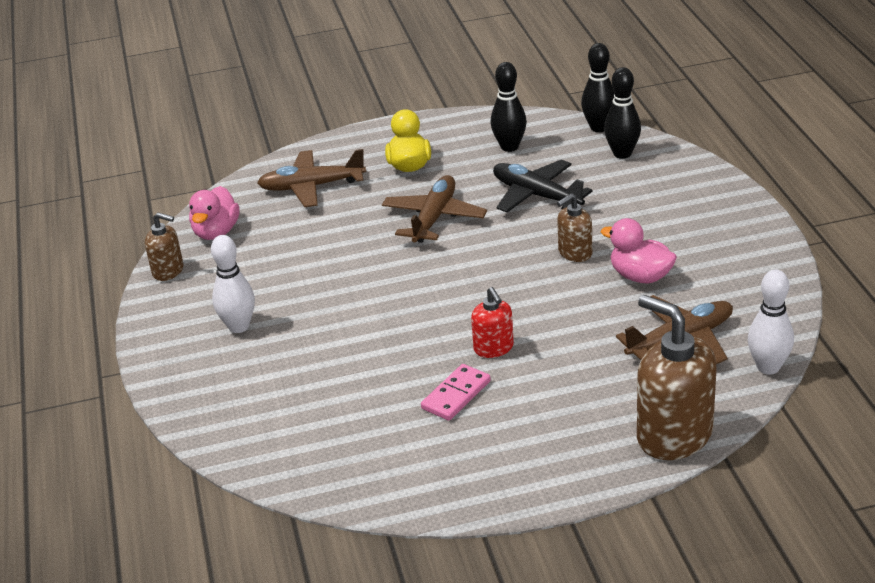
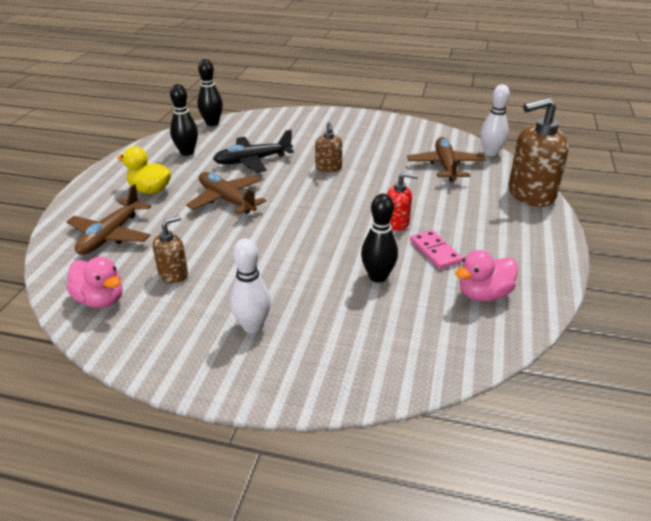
camera: 65 degrees left, 0 degrees up
brown soap dispenser [145,212,183,281] -> brown soap dispenser moved to [153,216,188,283]
pink duck [601,218,677,283] -> pink duck moved to [455,250,518,302]
black bowling pin [604,67,641,159] -> black bowling pin moved to [361,194,398,283]

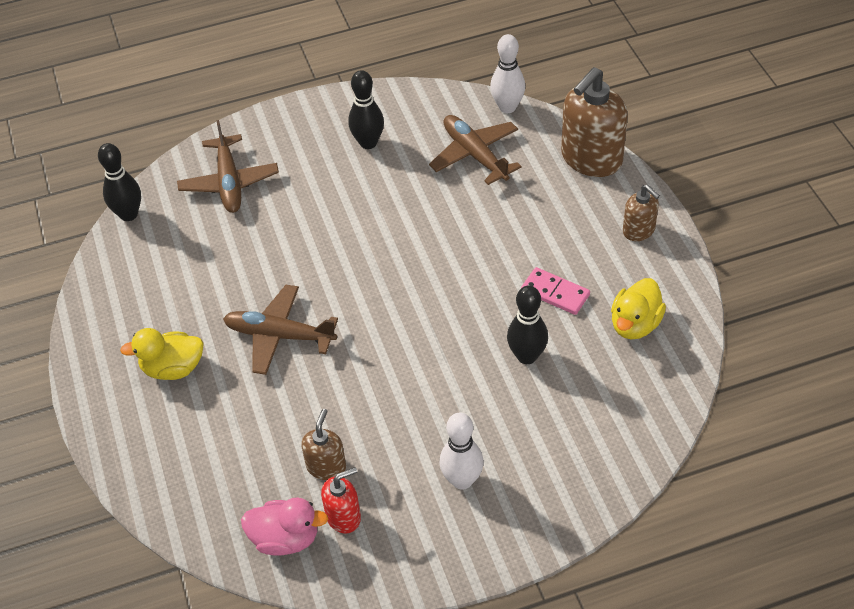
camera: 30 degrees left, 15 degrees up
brown plane [66,184,151,255] -> brown plane moved to [177,120,279,213]
black bowling pin [170,84,198,156] -> black bowling pin moved to [348,70,384,149]
black plane [213,130,294,173] -> none
brown soap dispenser [315,122,342,173] -> brown soap dispenser moved to [623,184,660,241]
red soap dispenser [387,172,418,231] -> red soap dispenser moved to [321,467,361,534]
pink duck [455,250,518,302] -> yellow duck [611,278,666,340]

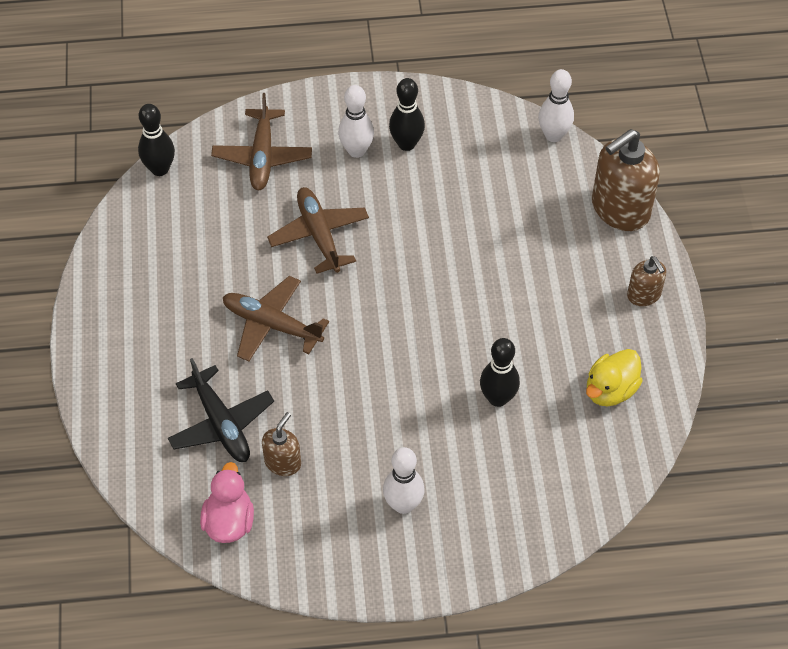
camera: 10 degrees right, 5 degrees up
yellow duck [120,328,204,380] -> none
pink duck [241,498,328,556] -> pink duck turned 105 degrees counterclockwise [200,462,254,543]
red soap dispenser [321,467,361,534] -> none
brown plane [429,115,522,185] -> brown plane moved to [267,187,369,274]
pink domino [521,267,590,315] -> none
none -> black plane [168,358,274,462]
none -> white bowling pin [338,85,374,158]

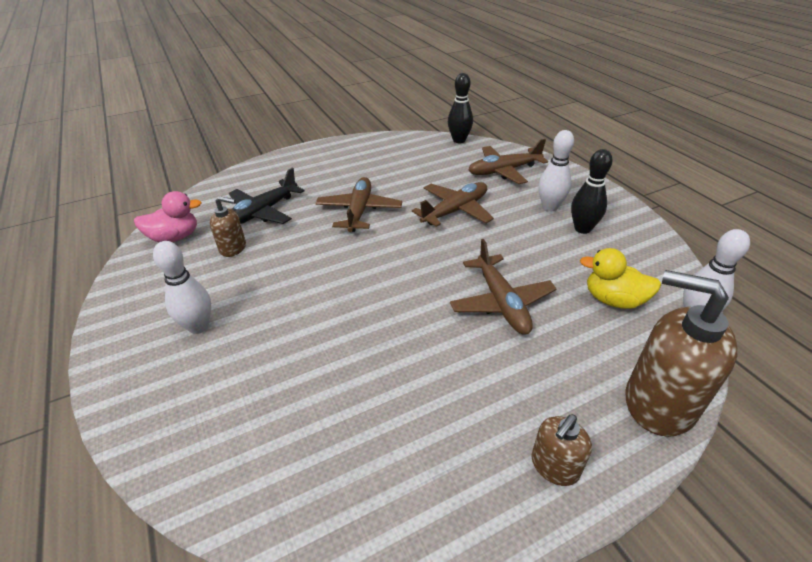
camera: 70 degrees right, 15 degrees down
black bowling pin [480,338,520,407] -> none
yellow duck [586,349,642,406] -> yellow duck moved to [580,248,661,309]
none -> brown plane [450,239,556,334]

